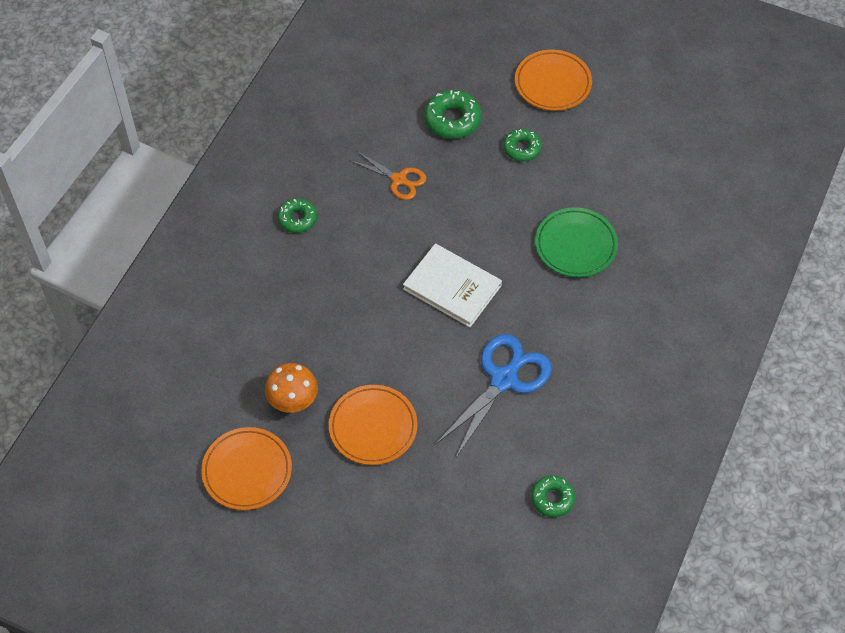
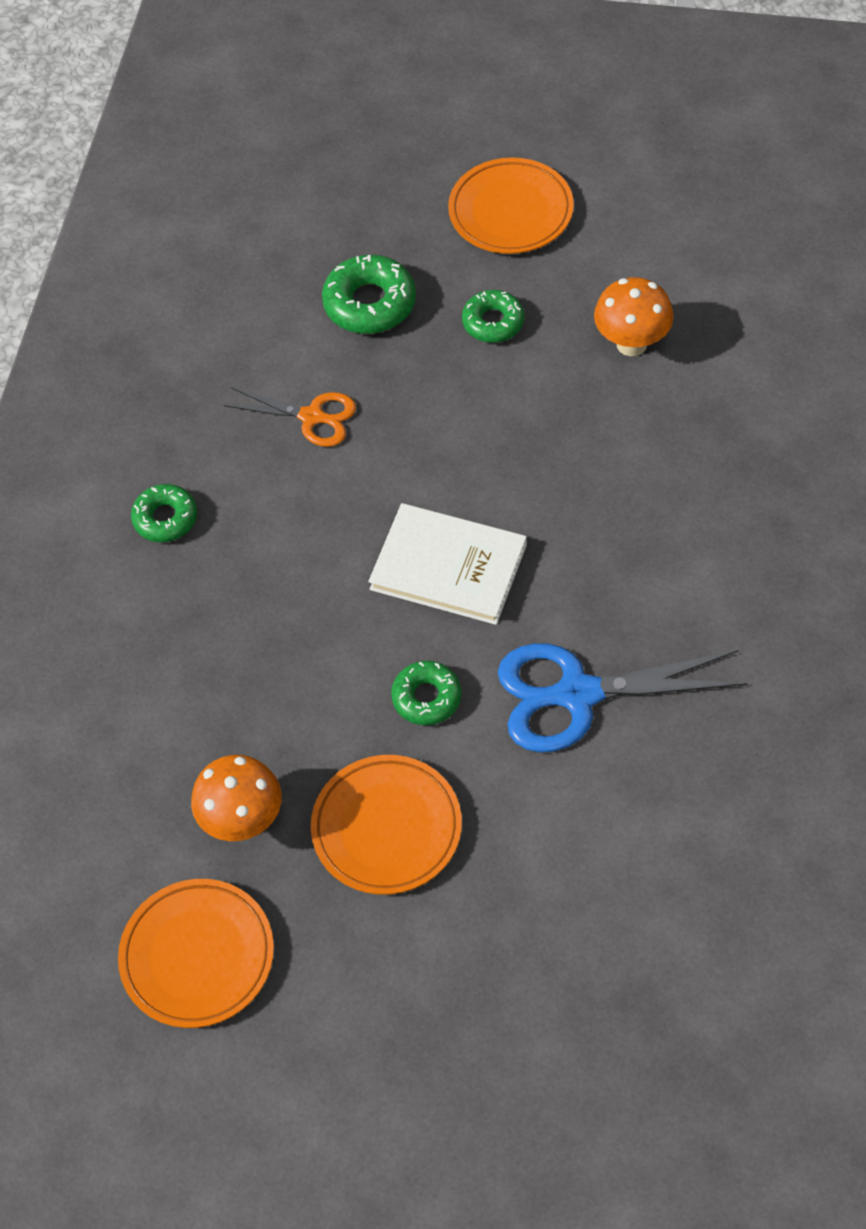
camera: 10 degrees left, 0 degrees up
blue scissors [435,334,552,459] -> blue scissors turned 120 degrees counterclockwise [498,643,748,753]
green donut [531,476,575,517] -> green donut moved to [391,661,462,725]
green plate [535,207,618,277] -> none
none -> orange mushroom [594,277,674,356]

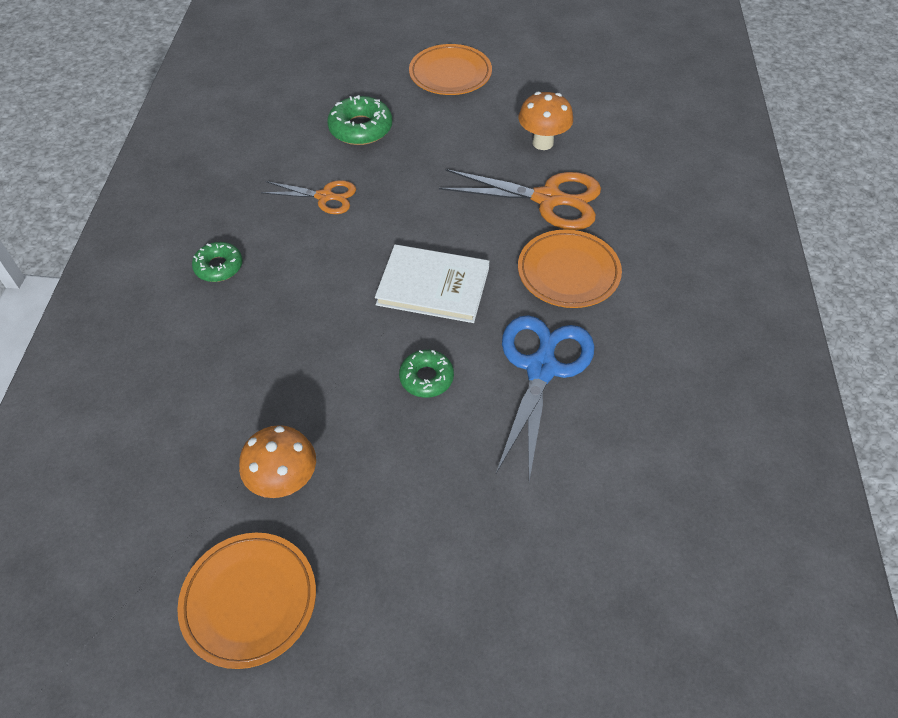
camera: 10 degrees left, 5 degrees down
orange plate [311,755,462,895] -> orange plate moved to [518,229,622,308]
green donut [462,290,524,343] -> none
blue scissors [498,643,748,753] -> blue scissors turned 120 degrees clockwise [496,315,595,481]
none -> orange scissors [439,169,601,230]

